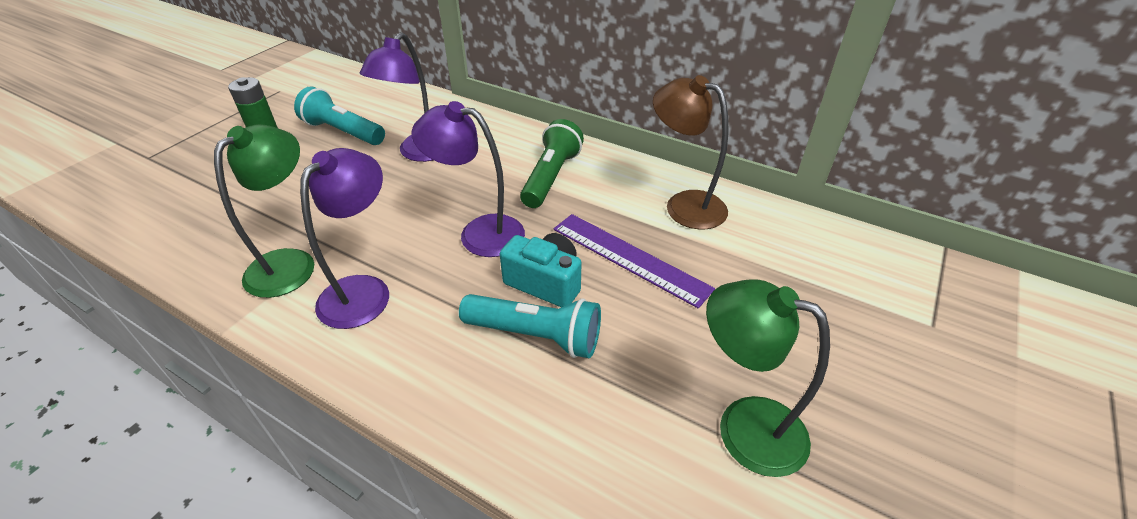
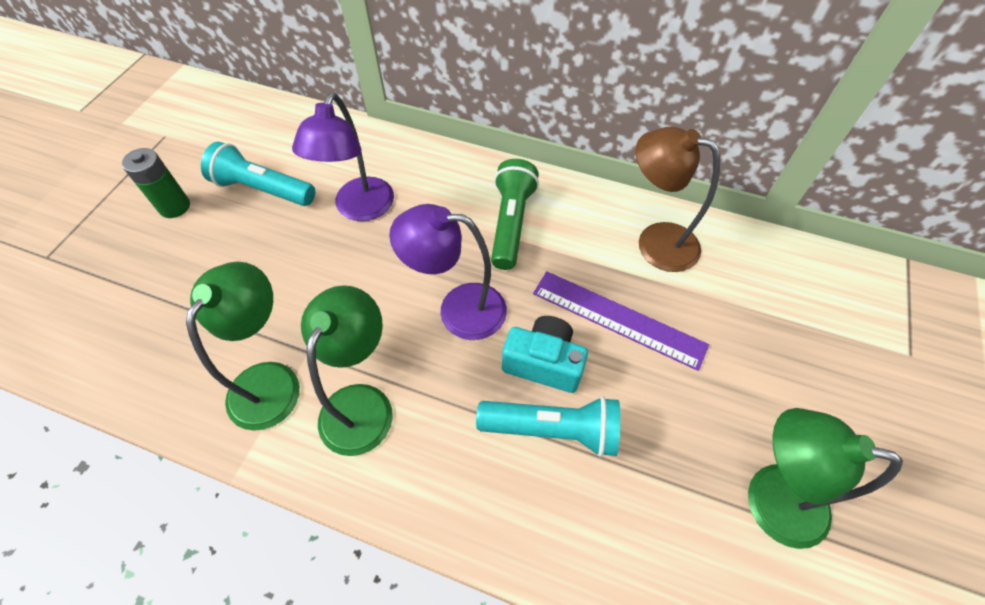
camera: 10 degrees left, 15 degrees up
purple lamp [300,148,389,329] -> green lamp [301,285,393,456]

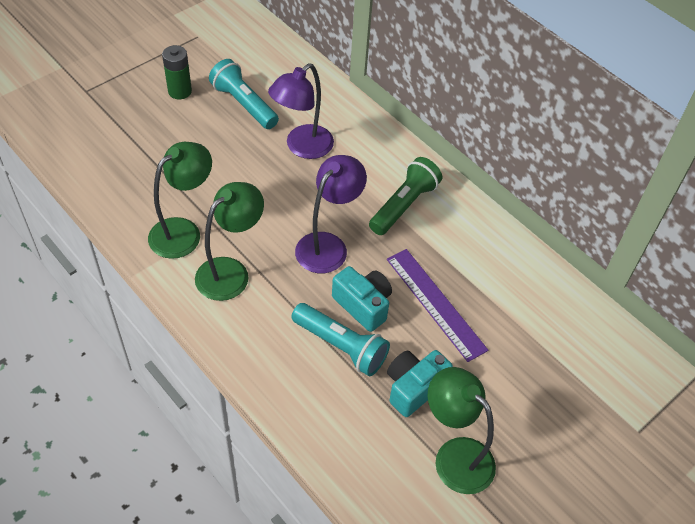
camera: 25 degrees right, 5 degrees down
purple lamp [389,204,507,340] -> purple lamp turned 90 degrees clockwise [295,155,367,273]
brown lamp [635,127,720,272] -> none
none -> turquoise camera [387,350,453,417]

